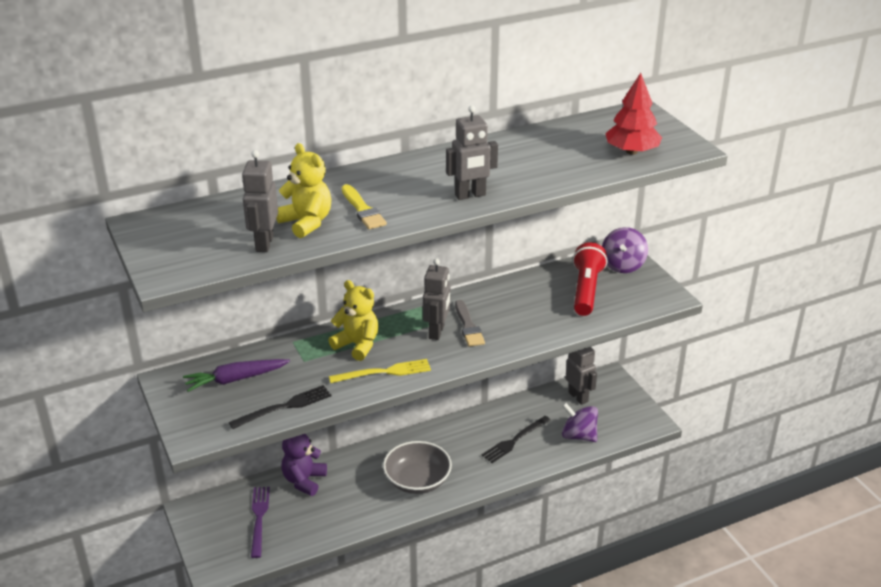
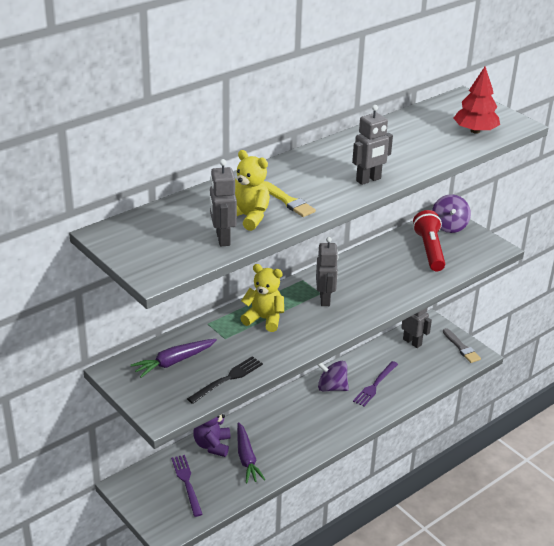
camera: 15 degrees left, 0 degrees up
yellow fork [329,359,431,383] -> none
grey bowl [383,441,452,494] -> none
grey brush [455,300,485,347] -> grey brush moved to [443,328,481,363]
black fork [482,416,551,463] -> purple fork [353,361,398,406]
purple spinning top [562,403,598,442] -> purple spinning top moved to [318,361,349,391]
none -> purple carrot [237,422,266,483]

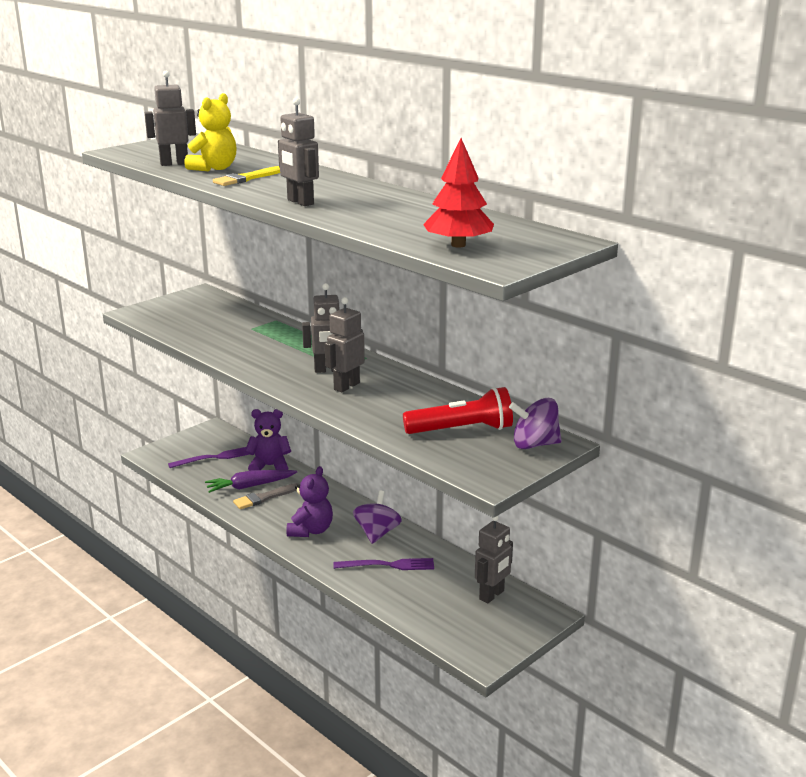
camera: 85 degrees right, 10 degrees down
purple carrot [131,339,217,378] -> none
black fork [187,356,263,404] -> none
yellow teddy bear [240,264,284,332] -> none
purple fork [353,361,398,406] -> purple fork turned 150 degrees clockwise [333,558,434,570]
grey brush [443,328,481,363] -> grey brush moved to [233,483,299,509]
none -> purple teddy bear [286,466,333,537]
none -> grey robot [325,297,365,392]

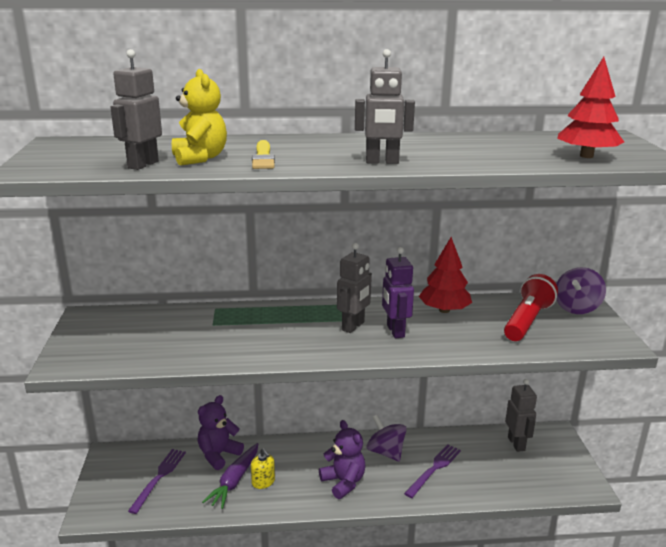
camera: 50 degrees left, 0 degrees up
grey brush [233,483,299,509] -> yellow soap dispenser [251,448,275,489]
grey robot [325,297,365,392] -> purple robot [382,247,414,338]
none -> red tree [419,237,472,313]

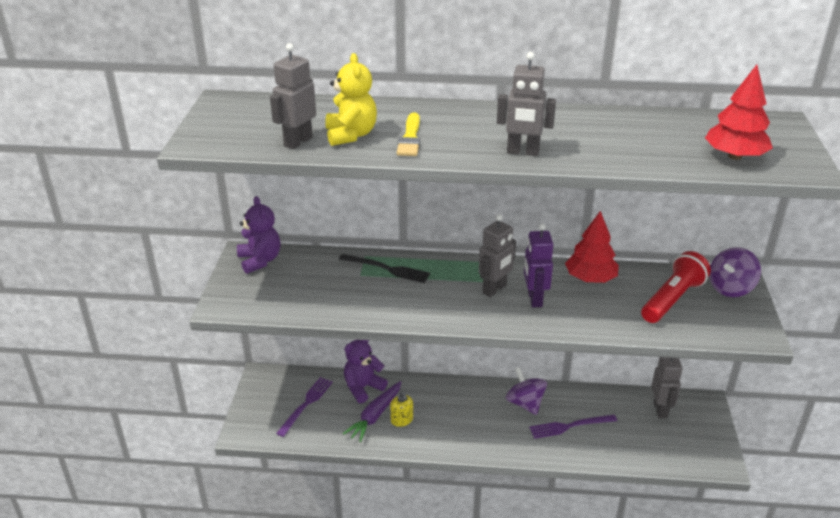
camera: 10 degrees right, 10 degrees up
purple teddy bear [319,420,366,499] -> purple teddy bear moved to [237,196,281,274]
purple fork [404,444,461,498] -> purple fork turned 150 degrees counterclockwise [529,415,617,439]
none -> black fork [339,254,430,283]

